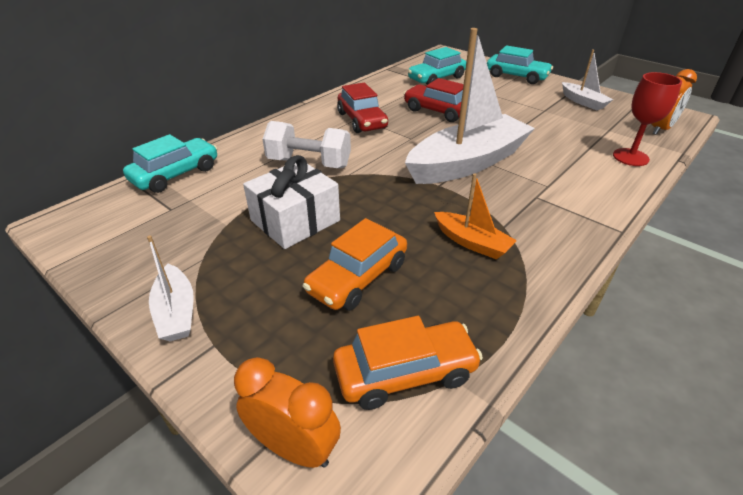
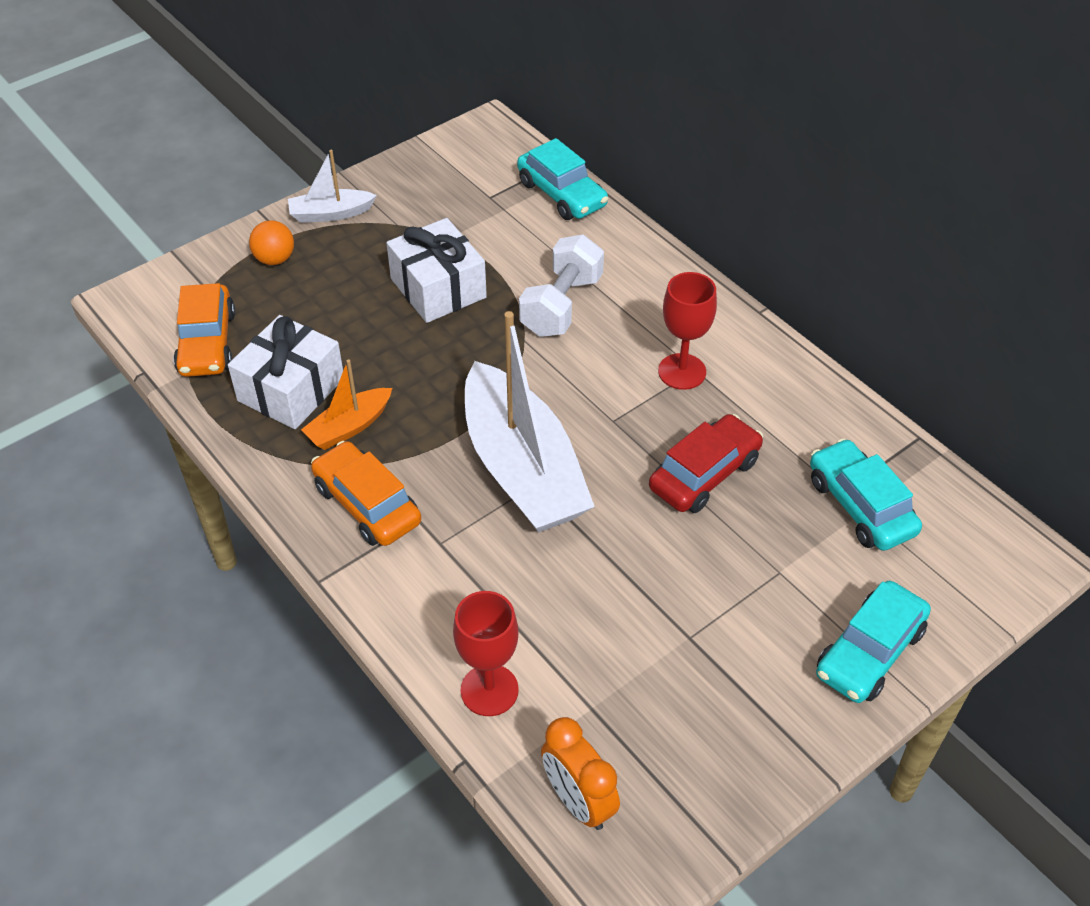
camera: 100 degrees right, 10 degrees up
orange clock [234,357,341,468] -> none
orange car [303,218,407,311] -> orange car moved to [311,441,421,546]
red car [337,83,388,133] -> red goblet [658,272,717,390]
white boat [562,49,614,110] -> none
none -> white gift [228,315,343,429]
none -> orange ball [249,220,294,265]

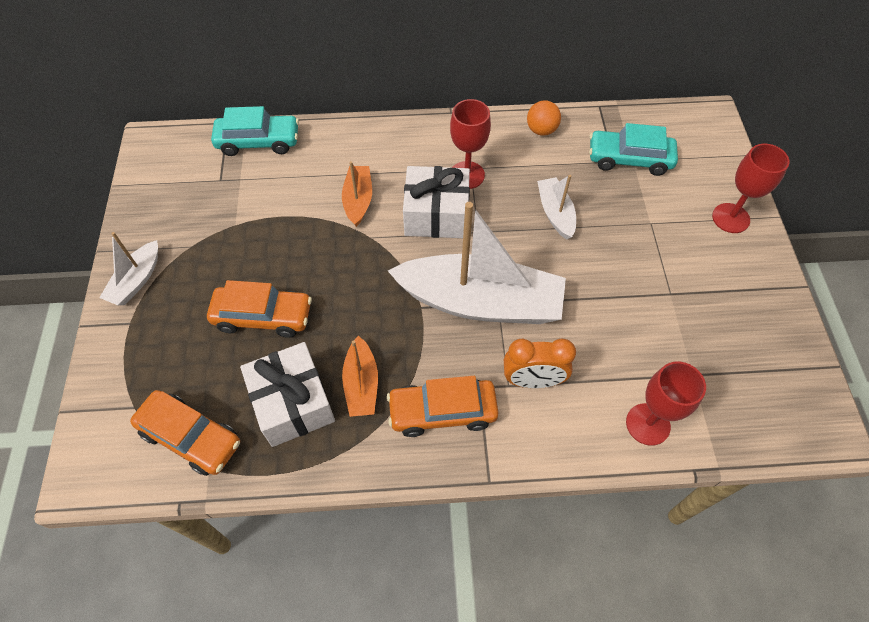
camera: 55 degrees left, 10 degrees up
orange ball [249,220,294,265] -> orange ball moved to [527,100,561,136]
white gift [386,218,487,323] -> white gift moved to [403,166,470,238]
white dumbbell [519,235,604,337] -> orange boat [342,161,372,227]
orange clock [541,717,620,830] -> orange clock moved to [504,339,576,388]
red car [649,414,763,513] -> white boat [537,175,576,240]
turquoise car [816,581,931,703] -> red goblet [712,144,789,233]
none -> orange car [207,280,312,338]

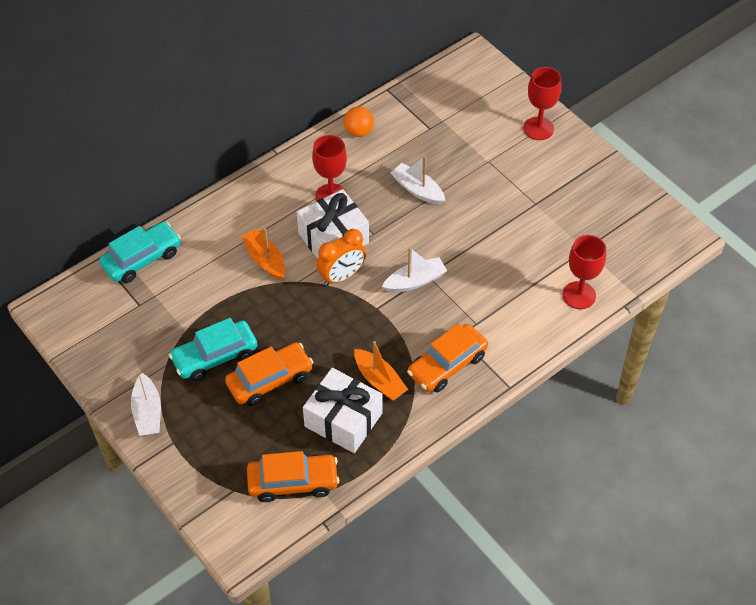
camera: 35 degrees left, 5 degrees down
white boat [388,202,566,324] -> white boat [382,247,447,292], size x0.47
orange clock [504,339,576,388] -> orange clock moved to [316,229,366,286]
turquoise car [589,123,678,176] -> turquoise car moved to [169,318,257,381]

